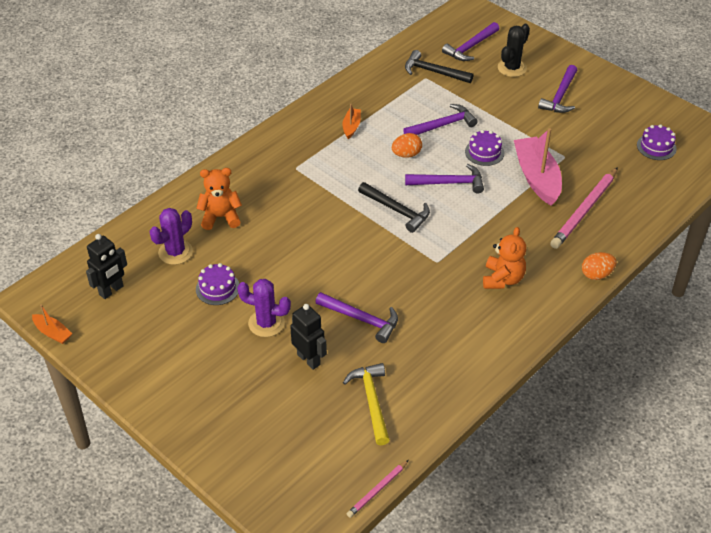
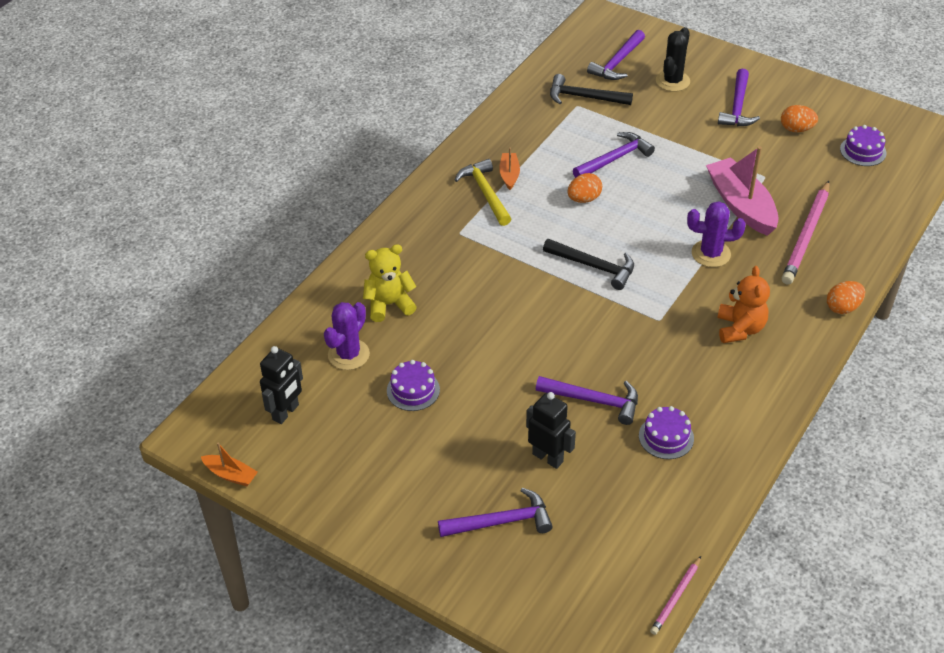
camera: 10 degrees left, 0 degrees up
orange teddy bear [196,168,242,230] -> yellow teddy bear [363,244,417,322]
purple cactus [237,279,291,337] -> purple cactus moved to [687,201,746,267]
yellow hammer [343,363,390,445] -> yellow hammer moved to [455,159,511,226]
purple hammer [405,164,484,194] -> purple hammer moved to [438,488,553,537]
purple cake [465,130,504,166] -> purple cake moved to [639,406,694,459]
none -> orange egg [781,105,818,132]

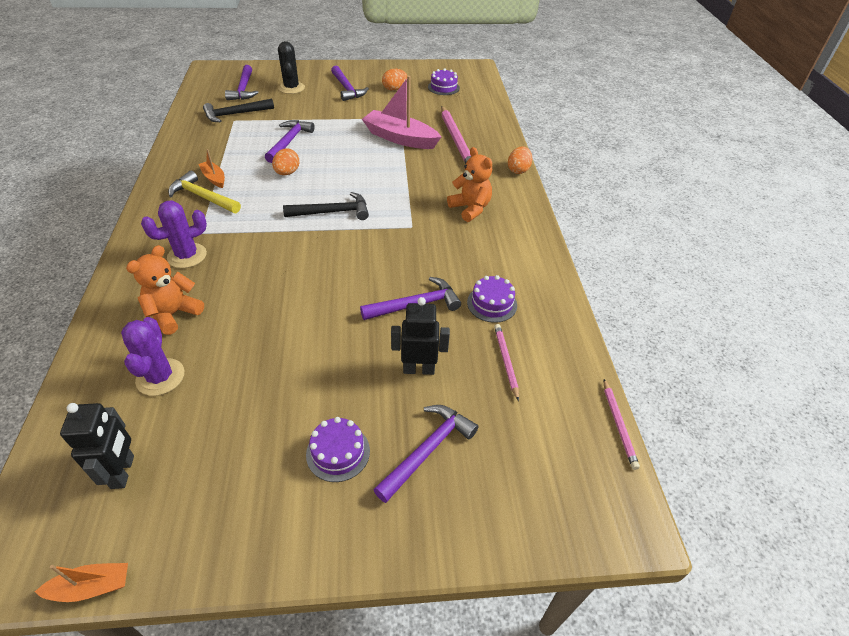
camera: 40 degrees left, 0 degrees up
yellow teddy bear [363,244,417,322] -> orange teddy bear [126,245,204,335]
purple cake [387,360,440,411] -> purple cake moved to [306,417,370,482]
purple cactus [687,201,746,267] -> purple cactus moved to [141,201,207,268]
none -> pink pencil [494,324,519,401]

